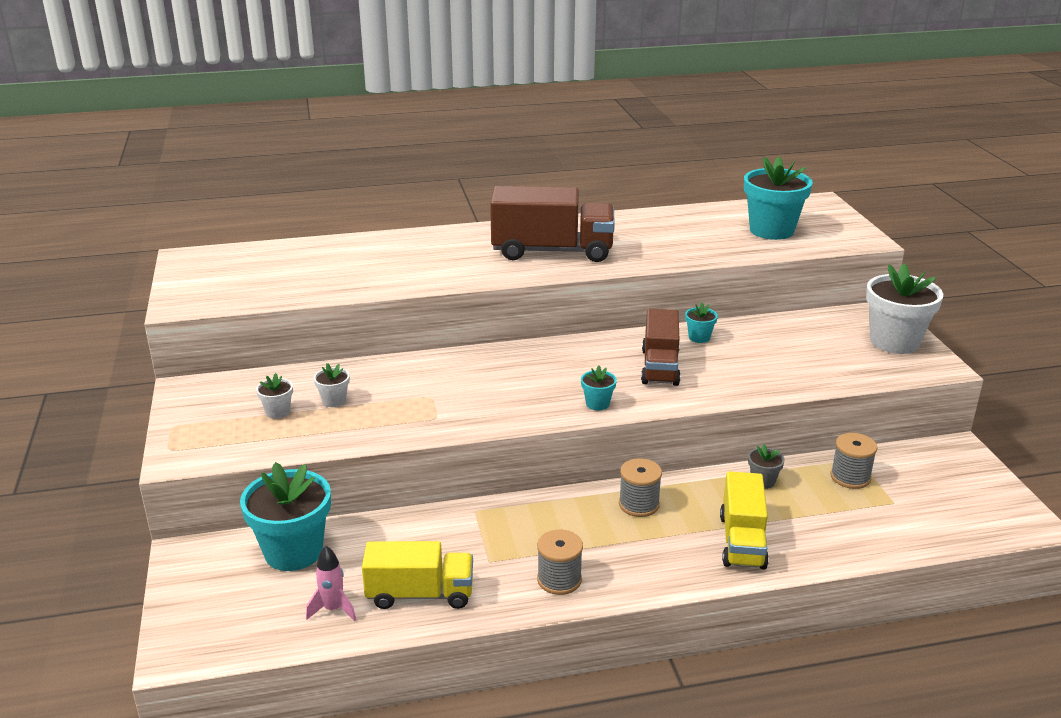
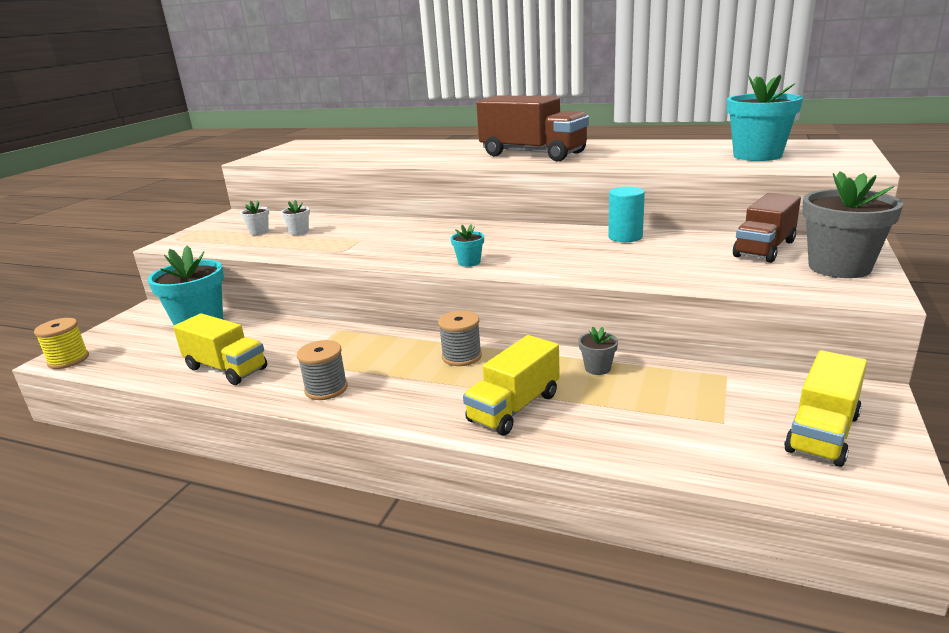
camera: 35 degrees right, 5 degrees down
pink rocket [306,545,356,621] -> none
brown truck [641,309,681,386] -> brown truck moved to [733,193,801,263]
turquoise flower pot [685,303,718,343] -> turquoise cylinder [608,187,645,242]
grey spool [830,433,877,489] -> none
white flower pot [866,263,943,354] -> grey flower pot [802,171,903,278]
none -> yellow spool [34,318,89,369]
none -> yellow truck [784,350,867,467]

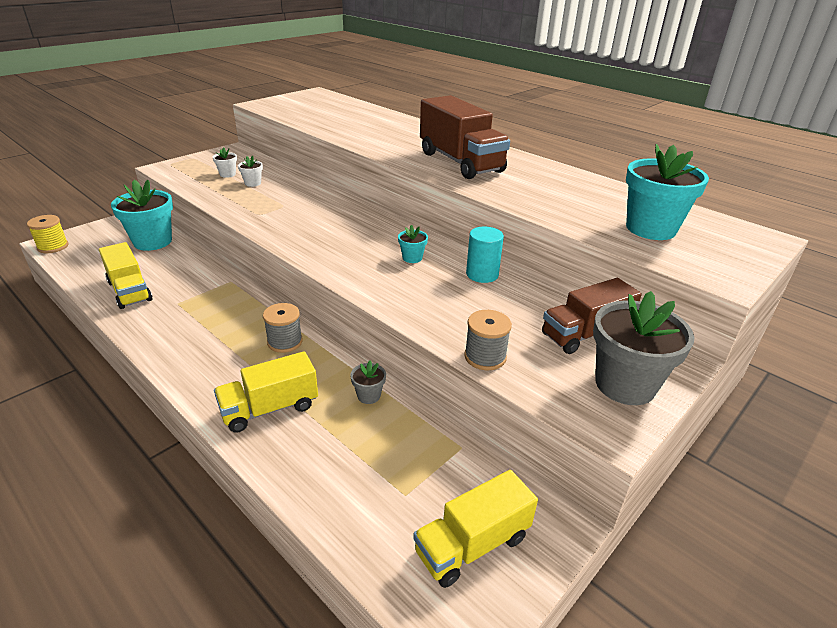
camera: 20 degrees right, 10 degrees up
grey spool [297,340,348,400] -> grey spool moved to [464,310,512,370]
turquoise flower pot [451,224,484,267] -> turquoise flower pot moved to [398,225,428,263]

